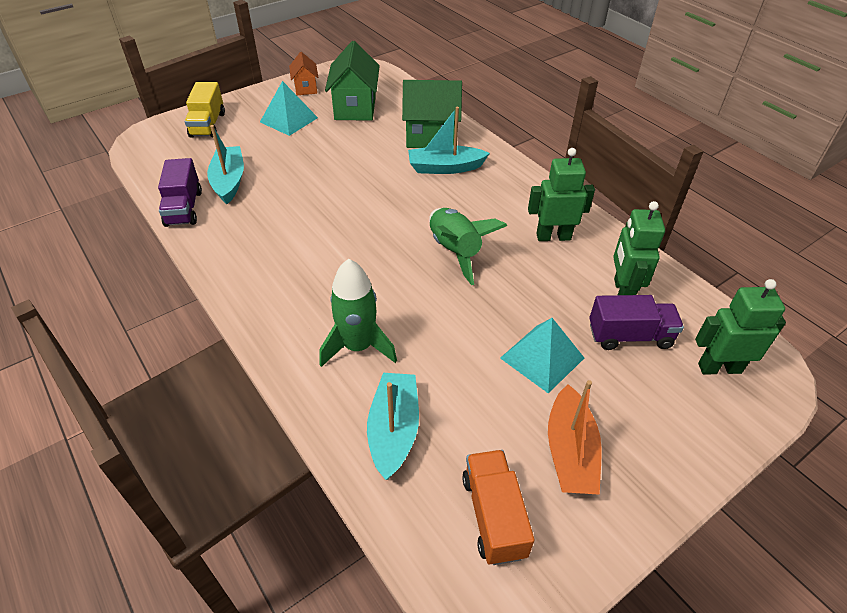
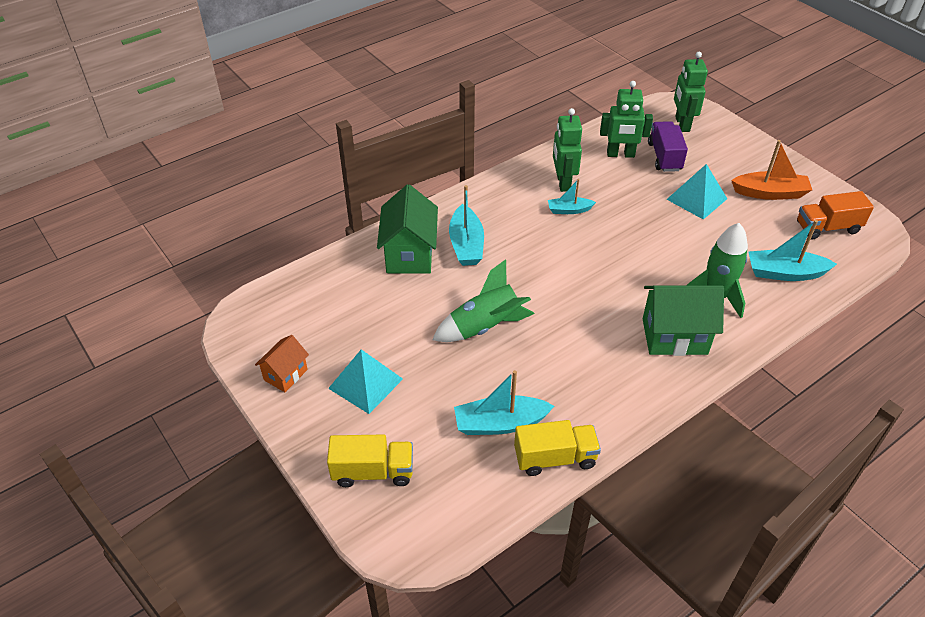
camera: 90 degrees left, 0 degrees up
purple truck [158,158,202,227] -> yellow truck [514,420,601,476]
orange house [289,52,318,95] -> orange house turned 45 degrees counterclockwise [255,335,309,392]
green house [325,41,380,121] -> green house moved to [643,286,724,356]
green rocket [429,208,507,285] -> green rocket moved to [432,259,535,342]
none -> turquoise boat [548,179,596,214]

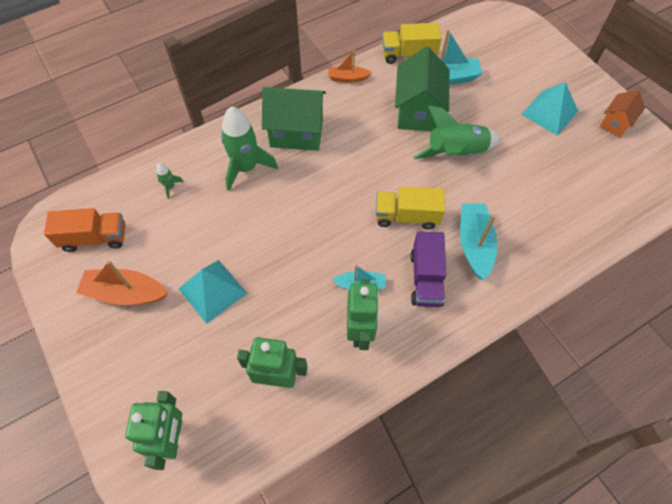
camera: 175 degrees left, 15 degrees up
yellow truck [327,434,413,487] -> yellow truck moved to [376,186,445,230]
green house [377,184,438,274] -> green house moved to [395,47,449,131]
purple truck [648,121,688,172] -> purple truck moved to [410,231,446,307]
turquoise boat [748,220,837,281] -> green rocket [156,163,184,199]
none -> orange boat [328,50,372,83]

